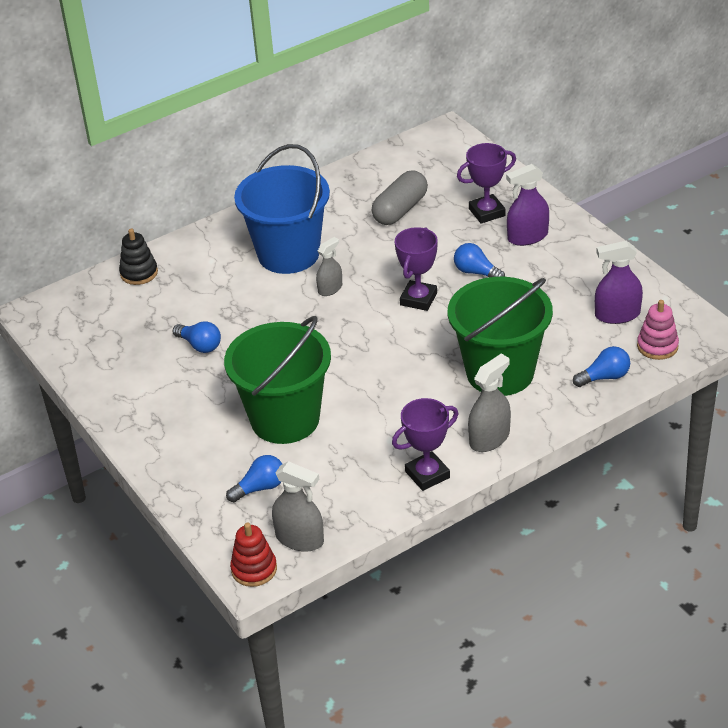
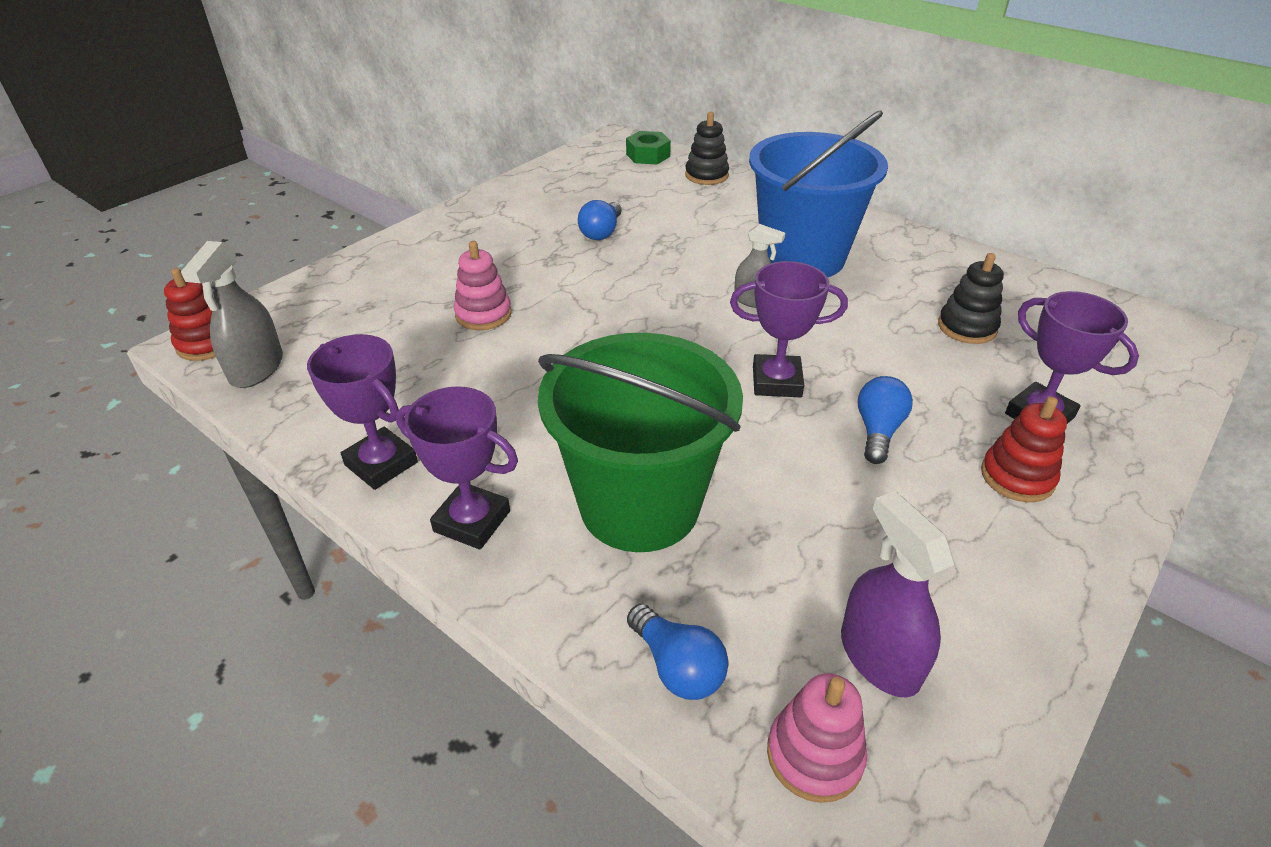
camera: 70 degrees right, 0 degrees up
green bucket [224,316,331,444] -> pink stacking toy [454,241,512,330]
blue light bulb [226,455,282,502] -> none
grey capsule [372,170,428,225] -> black stacking toy [938,253,1004,344]
grey spray bottle [468,354,511,452] -> purple trophy [396,386,518,549]
purple spray bottle [506,164,549,246] -> red stacking toy [981,396,1067,502]
none -> green nut [626,131,671,164]

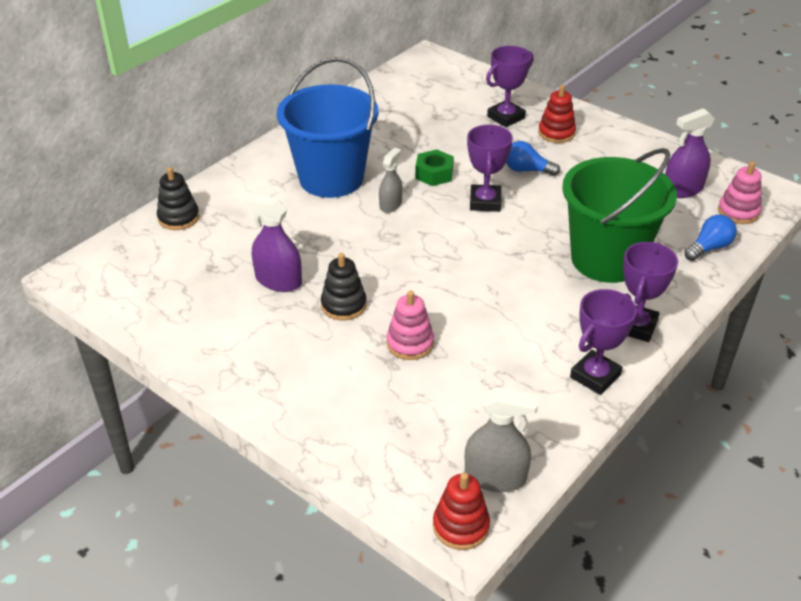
camera: 90 degrees left, 0 degrees up
blue light bulb [578,200,622,240] -> purple spray bottle [243,193,302,292]
green nut [626,131,671,164] -> green nut moved to [415,150,454,186]
black stacking toy [938,253,1004,344] -> black stacking toy moved to [321,253,367,320]

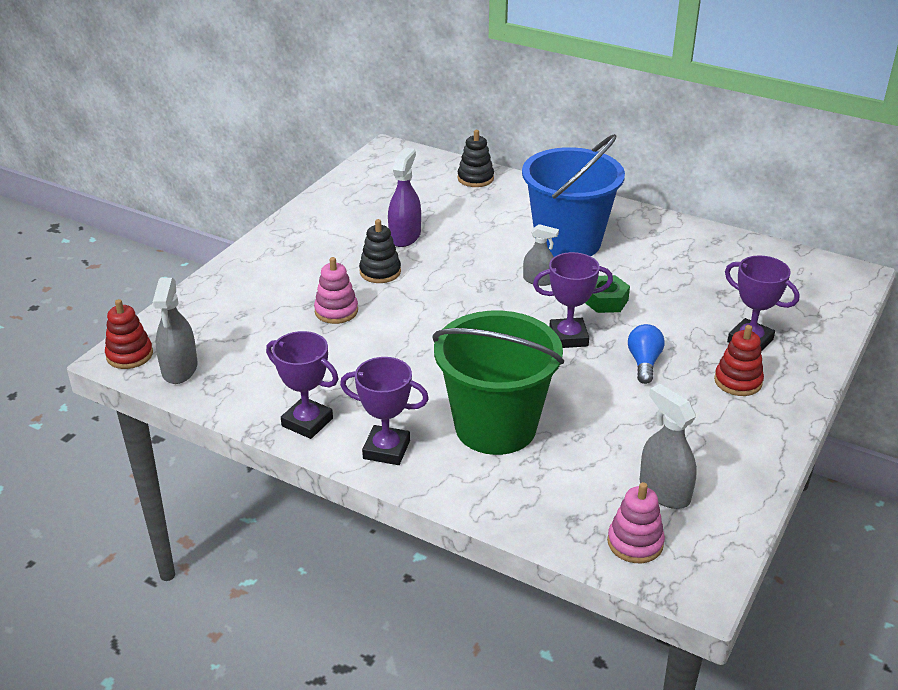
camera: 80 degrees right, 5 degrees down
purple spray bottle [665,108,715,198] -> grey spray bottle [640,384,697,509]
blue light bulb [684,215,737,261] -> none

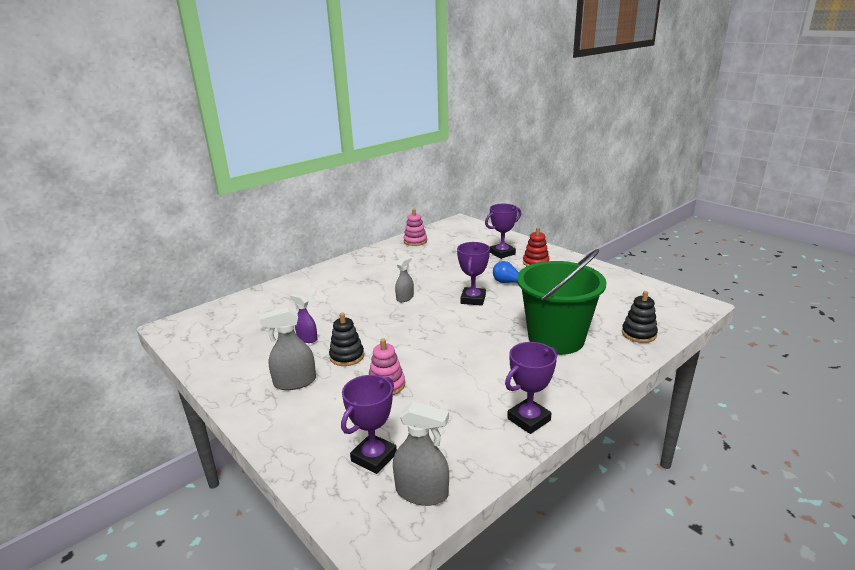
camera: 70 degrees left, 10 degrees down
red stacking toy [105,299,153,369] -> none
purple trophy [340,357,429,465] -> purple trophy moved to [341,375,397,474]
purple spray bottle [388,148,421,247] -> purple spray bottle [290,294,317,343], size x0.66
black stacking toy [458,130,494,187] -> black stacking toy moved to [622,291,658,343]
blue bucket [522,134,625,257] -> none
green nut [585,275,630,313] -> none
pink stacking toy [607,482,665,563] -> pink stacking toy moved to [403,209,427,246]
grey spray bottle [640,384,697,509] -> grey spray bottle moved to [259,308,316,390]

